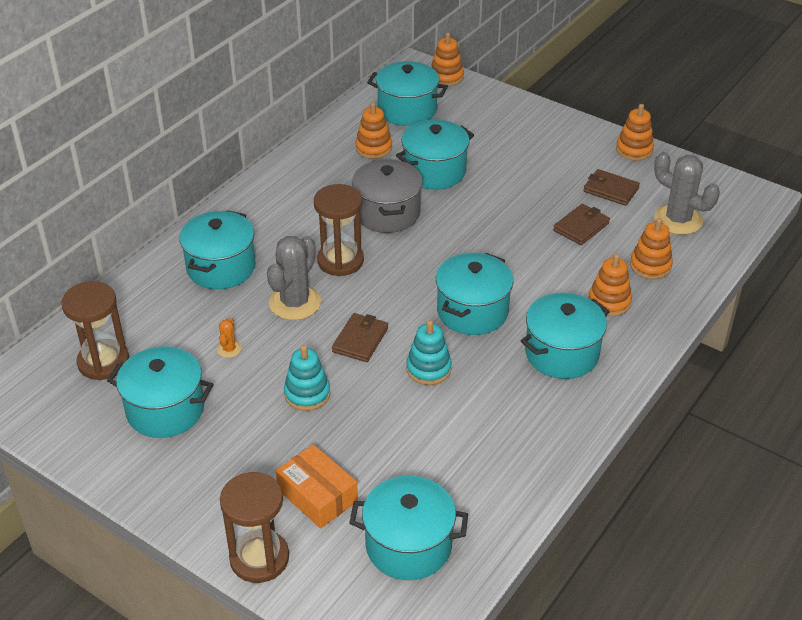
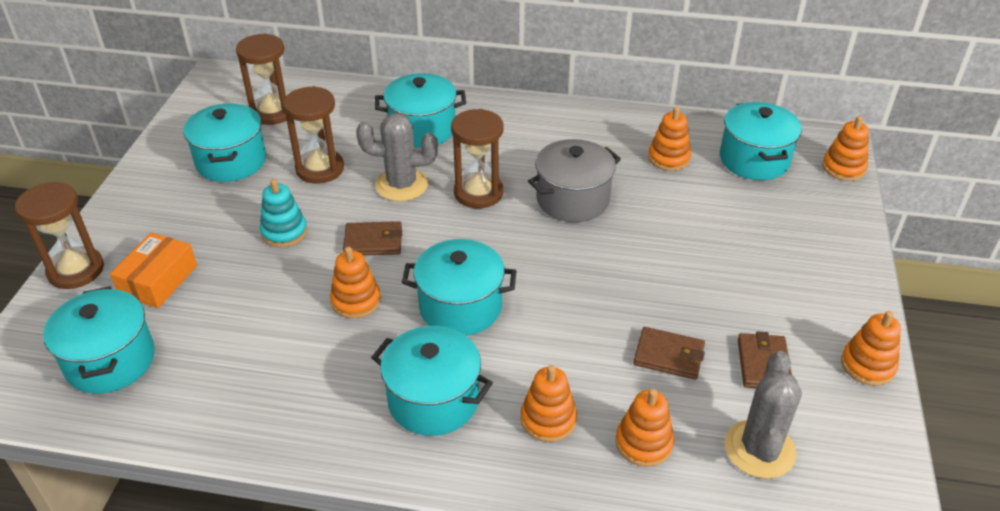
camera: 65 degrees right, 0 degrees up
orange cactus [217,318,241,358] -> brown hourglass [283,86,344,184]
turquoise pot [396,120,474,190] -> none
turquoise stacking toy [406,320,452,385] -> orange stacking toy [330,247,381,319]

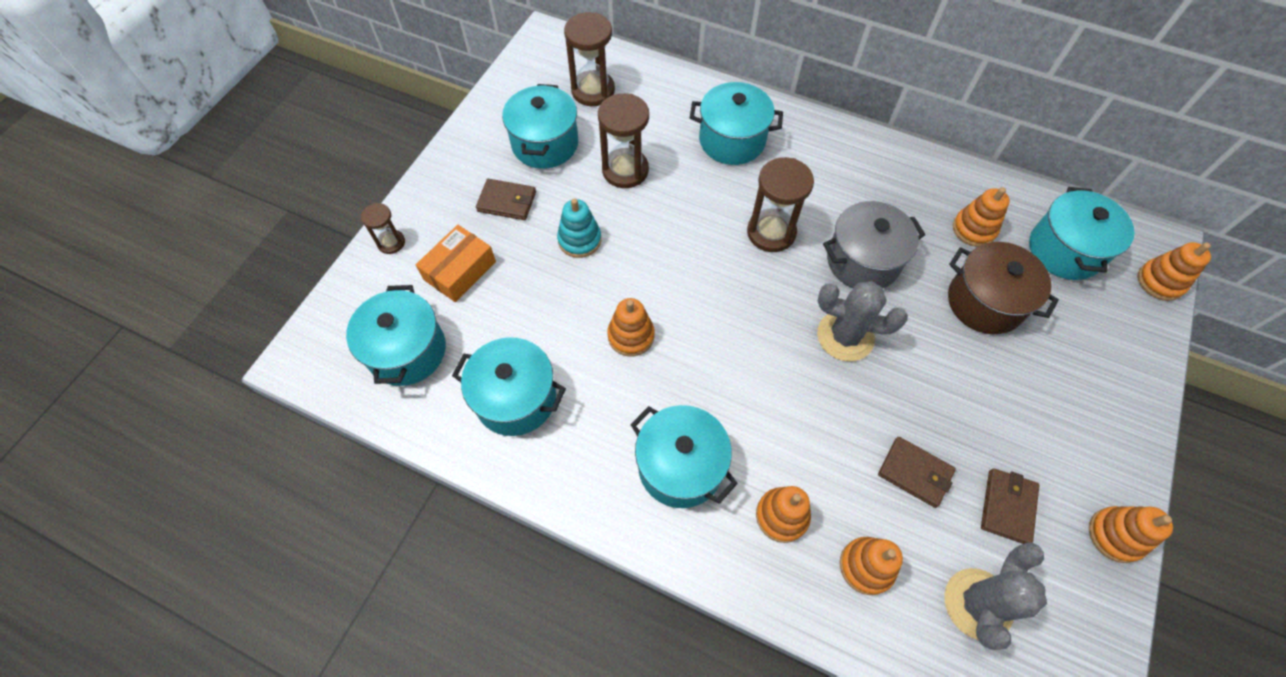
camera: 15 degrees right, 20 degrees up
brown hourglass [15,182,104,289] -> brown hourglass [361,203,405,254], size x0.56
brown wallet [343,221,402,256] -> brown wallet moved to [476,179,536,220]
grey cactus [356,113,438,202] -> grey cactus moved to [817,281,908,361]
turquoise pot [402,239,516,336] -> turquoise pot moved to [452,337,566,436]
none -> brown pot [948,242,1059,334]

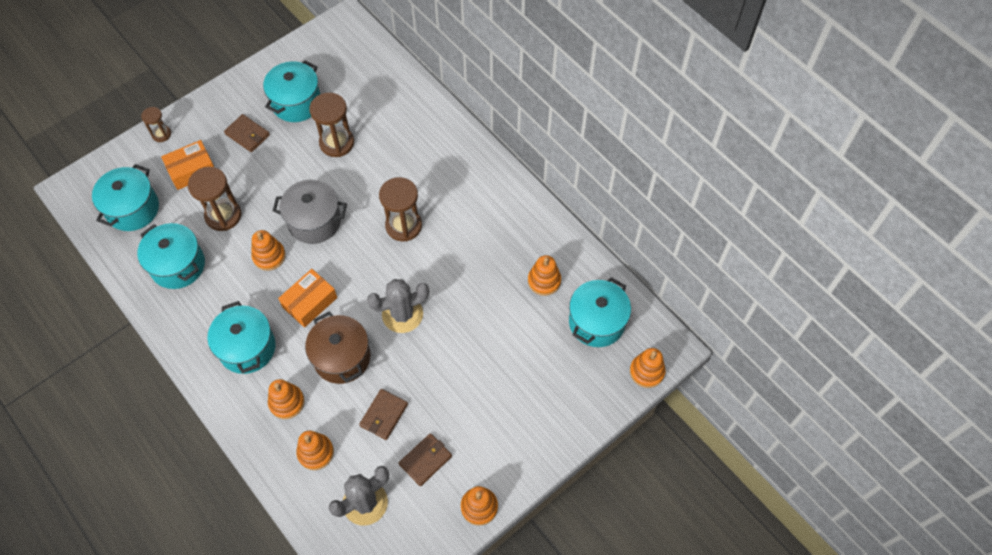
camera: 25 degrees right, 0 degrees up
turquoise stacking toy [557,198,601,258] -> none
brown hourglass [564,12,615,106] -> brown hourglass moved to [188,167,241,231]
turquoise pot [690,82,783,165] -> none
grey cactus [817,281,908,361] -> grey cactus turned 60 degrees counterclockwise [367,279,429,333]
grey pot [823,201,925,288] -> grey pot moved to [273,180,347,244]
brown wallet [878,437,956,508] -> brown wallet turned 60 degrees clockwise [359,389,408,440]
brown pot [948,242,1059,334] -> brown pot moved to [305,311,370,384]
none -> orange box [278,269,337,328]

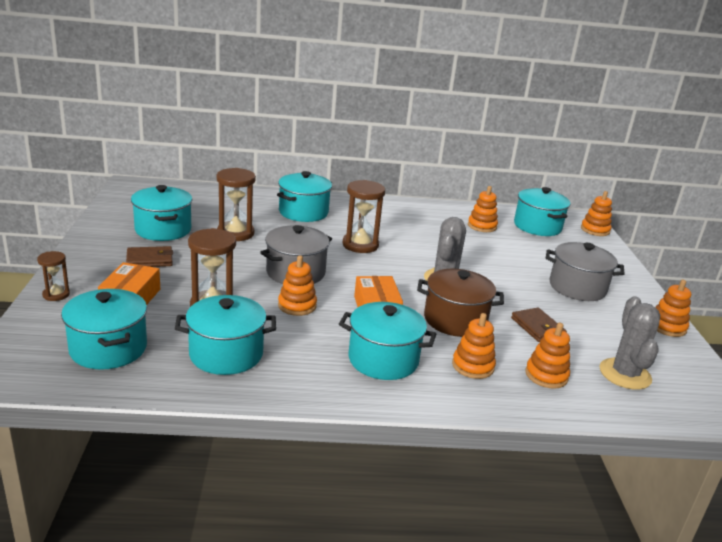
camera: 55 degrees left, 35 degrees down
brown wallet [399,433,452,486] -> none
none -> turquoise pot [277,171,332,222]
none -> grey pot [546,242,625,301]

